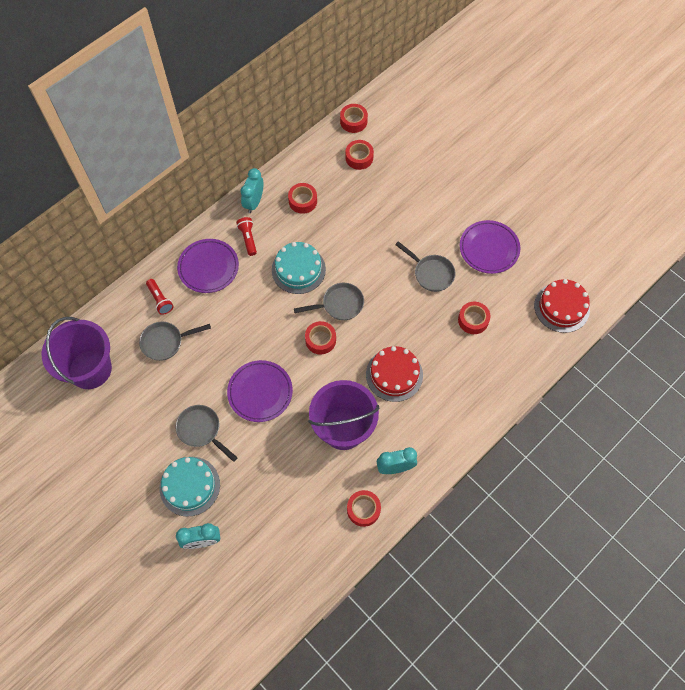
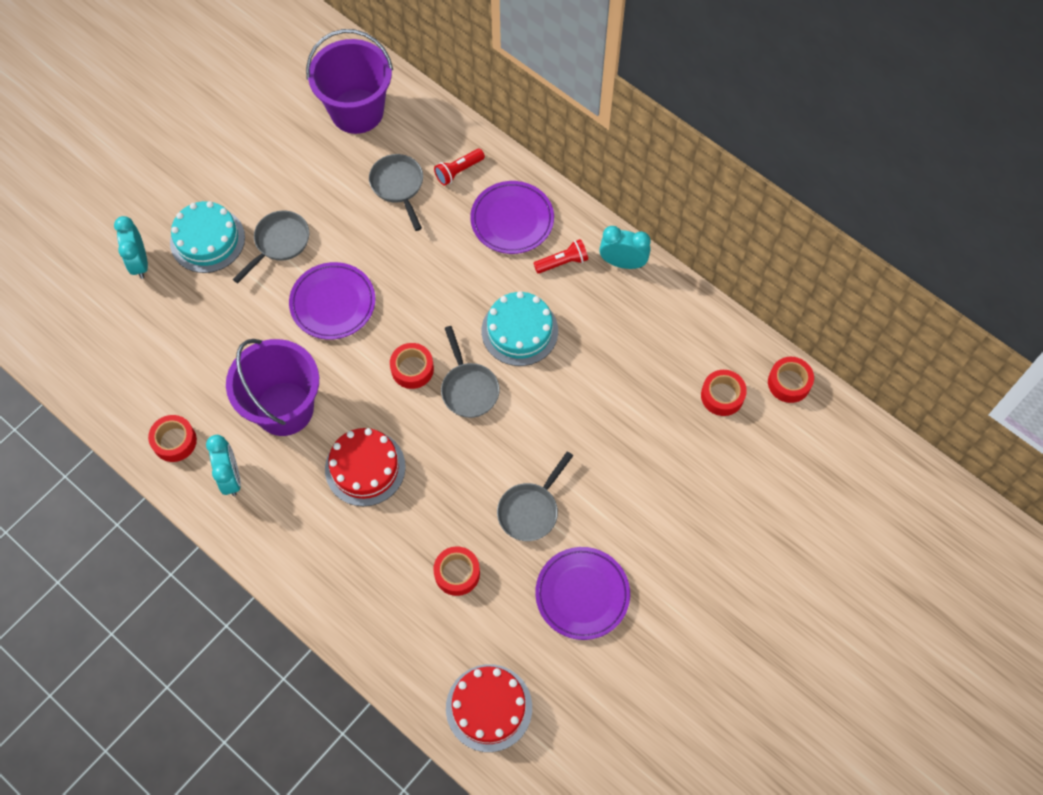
camera: 85 degrees right, 0 degrees up
red tape [288,183,317,214] -> none

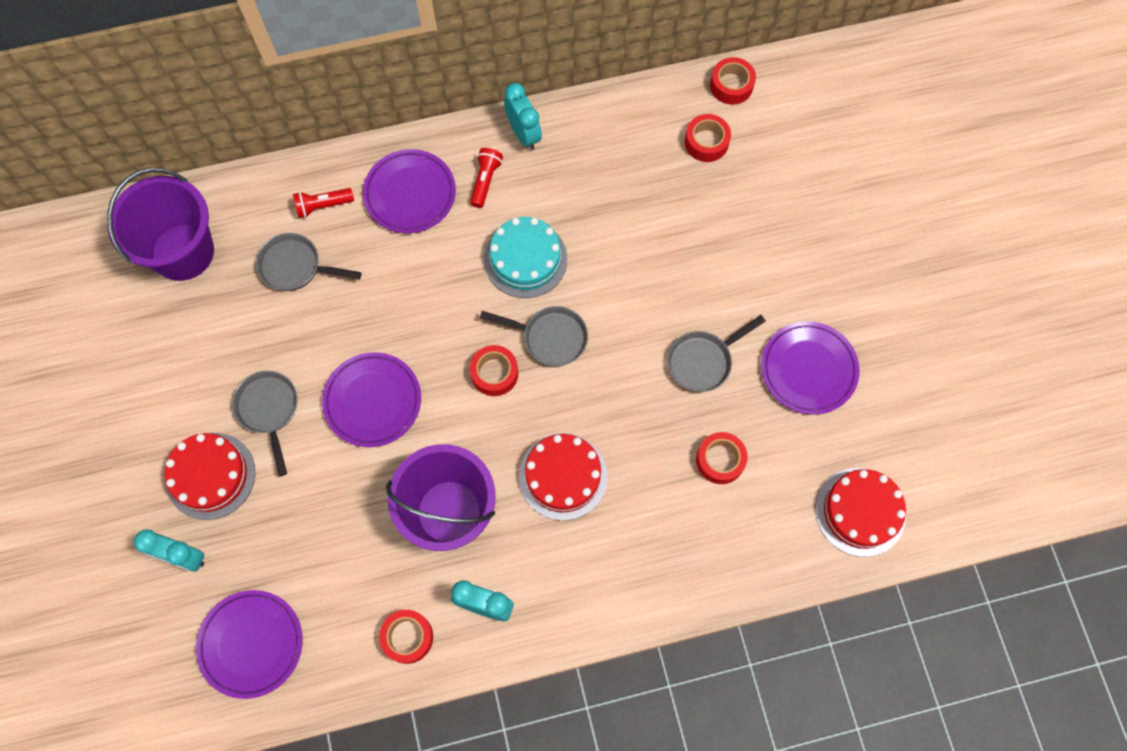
camera: 55 degrees left, 5 degrees up
turquoise cake [170,201,245,273] -> red cake [164,433,255,520]
red flashlight [434,149,485,186] -> red flashlight turned 75 degrees clockwise [293,188,354,218]
grey pan [497,451,573,541] -> grey pan turned 75 degrees clockwise [668,315,766,392]
turquoise clock [599,226,651,269] -> turquoise clock turned 105 degrees clockwise [504,83,542,150]
none -> purple plate [196,590,302,699]

